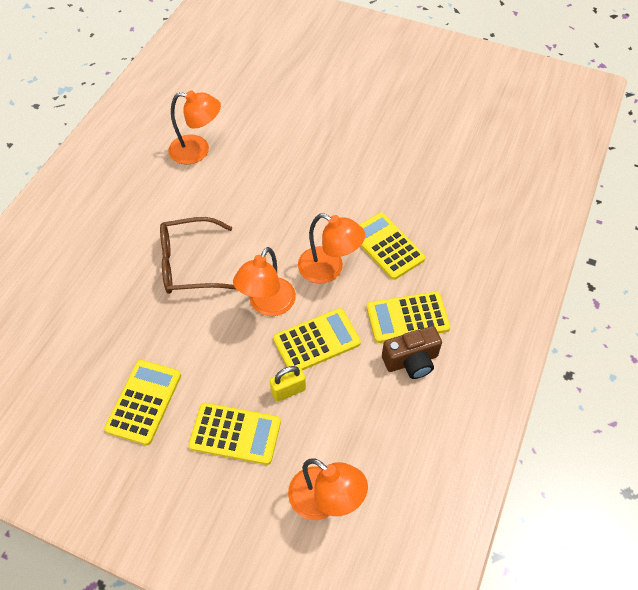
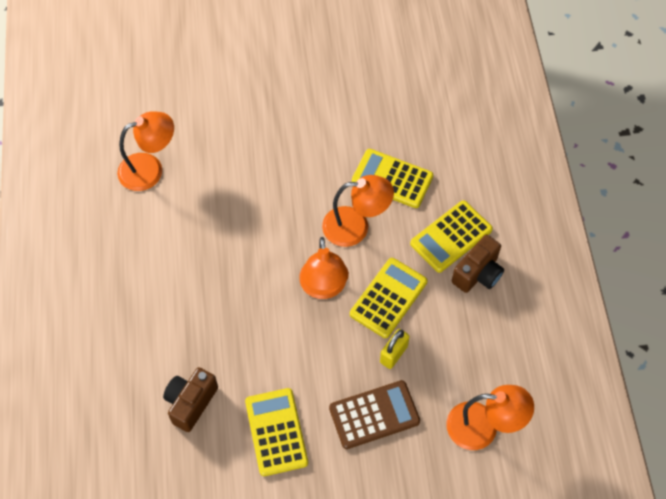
camera: 30 degrees left, 5 degrees up
brown glasses [160,217,237,294] -> none
yellow calculator [188,403,281,465] -> brown calculator [329,380,420,449]
none -> brown camera [163,367,218,432]

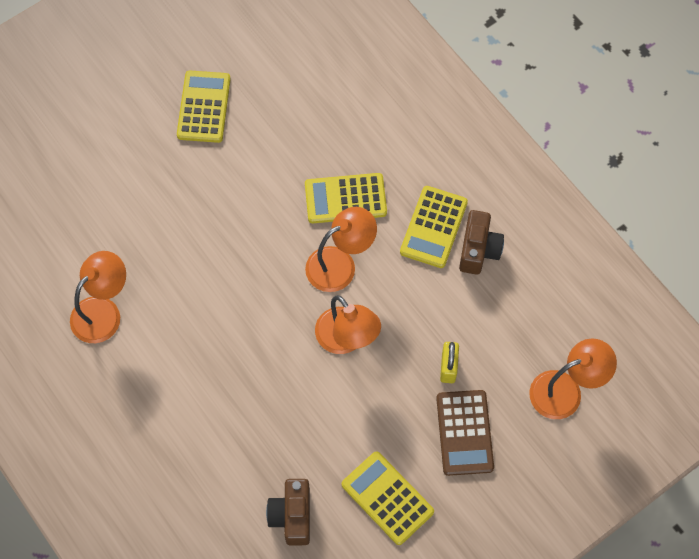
camera: 30 degrees left, 5 degrees up
brown calculator [329,380,420,449] -> brown calculator turned 135 degrees clockwise [436,390,494,476]
yellow calculator [350,258,427,338] -> yellow calculator moved to [177,71,231,143]

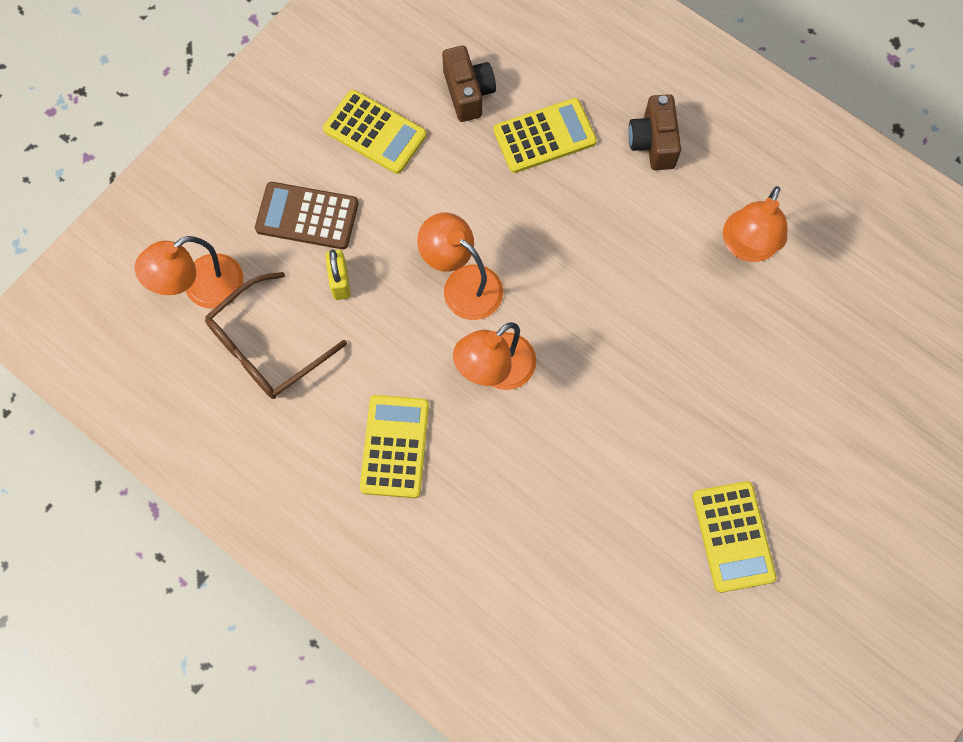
camera: 165 degrees right, 5 degrees up
yellow calculator [305,173,387,223] -> yellow calculator moved to [493,98,597,173]
brown calculator [436,390,494,476] -> brown calculator turned 60 degrees counterclockwise [255,182,359,249]
brown camera [459,210,504,275] -> brown camera moved to [628,94,681,170]
none -> brown glasses [205,272,347,399]

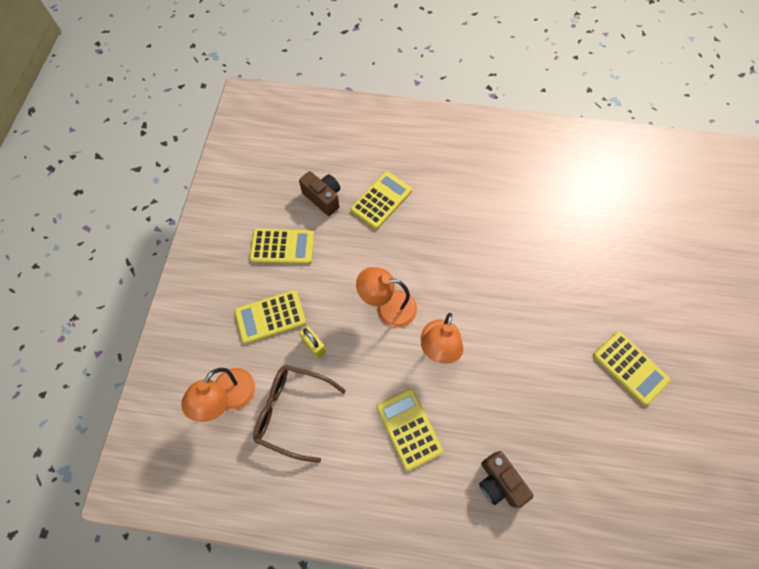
camera: 30 degrees left, 5 degrees down
brown glasses [205,272,347,399] -> brown glasses turned 90 degrees clockwise [253,365,346,463]
brown calculator [255,182,359,249] -> yellow calculator [234,290,306,344]
brown camera [628,94,681,170] -> brown camera moved to [479,451,534,508]
orange lamp [723,186,787,262] -> none

